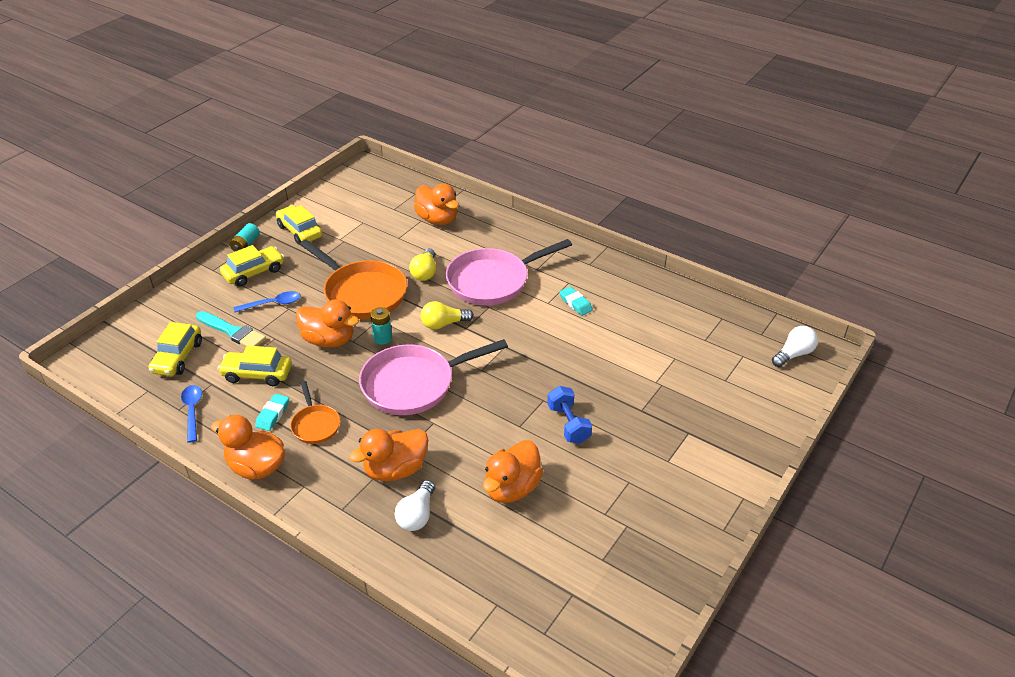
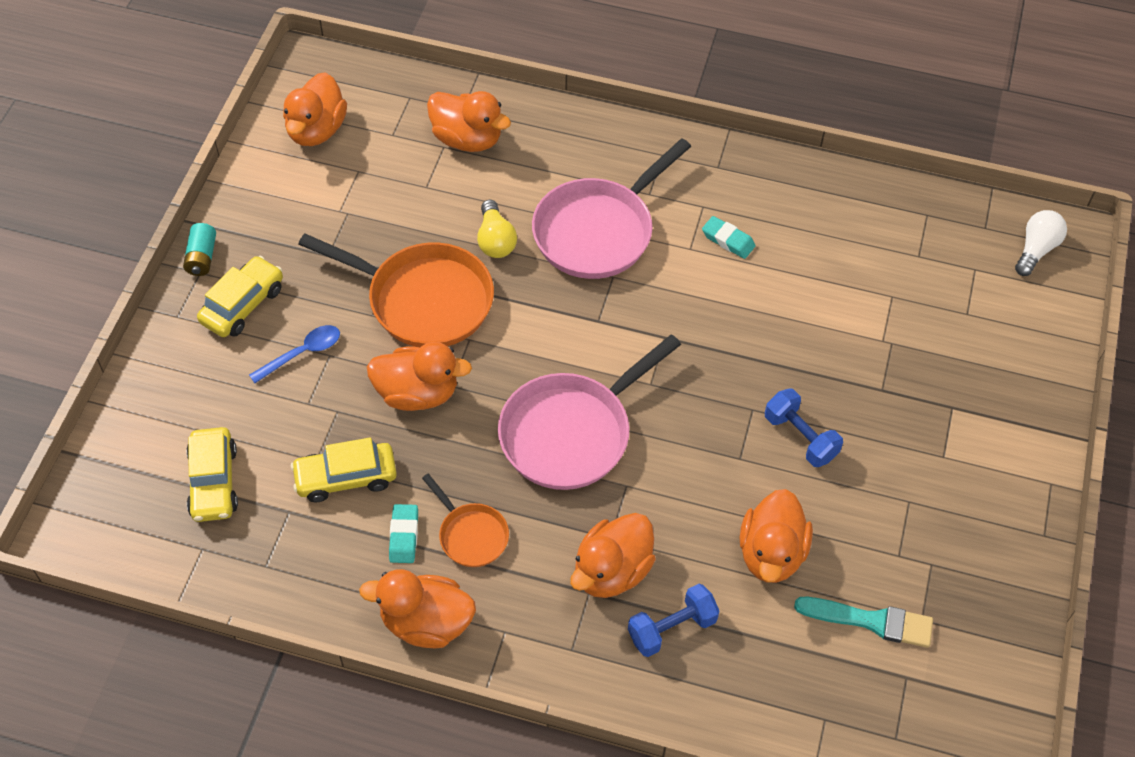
camera: 20 degrees left, 15 degrees up
blue spoon [181,385,202,443] -> none
turquoise brush [196,311,266,346] -> turquoise brush moved to [794,597,933,648]
yellow car [276,205,322,245] -> none
turquoise battery [370,307,392,345] -> none
white light bulb [395,480,435,531] -> blue dumbbell [628,584,720,657]
yellow light bulb [420,301,474,330] -> none
none -> orange duck [283,72,347,146]

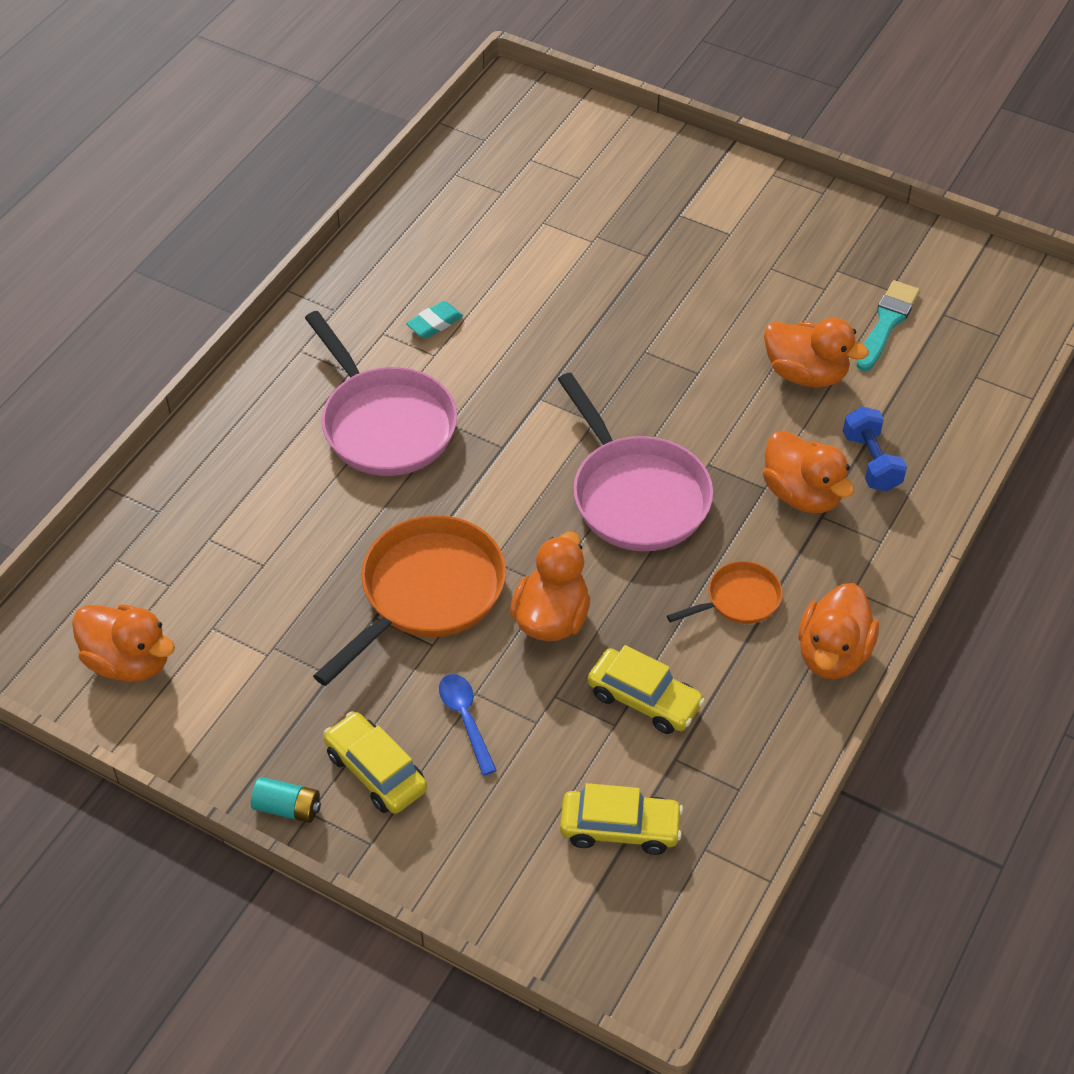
camera: 75 degrees left, 5 degrees down
yellow car [291,437,397,502] -> yellow car turned 60 degrees counterclockwise [588,645,705,734]
turquoise eraser [389,504,418,563] -> none
orange duck [427,91,511,152] -> none
yellow light bulb [477,200,517,258] -> none
blue dumbbell [765,389,843,467] -> none
white light bulb [1015,210,1067,276] -> none

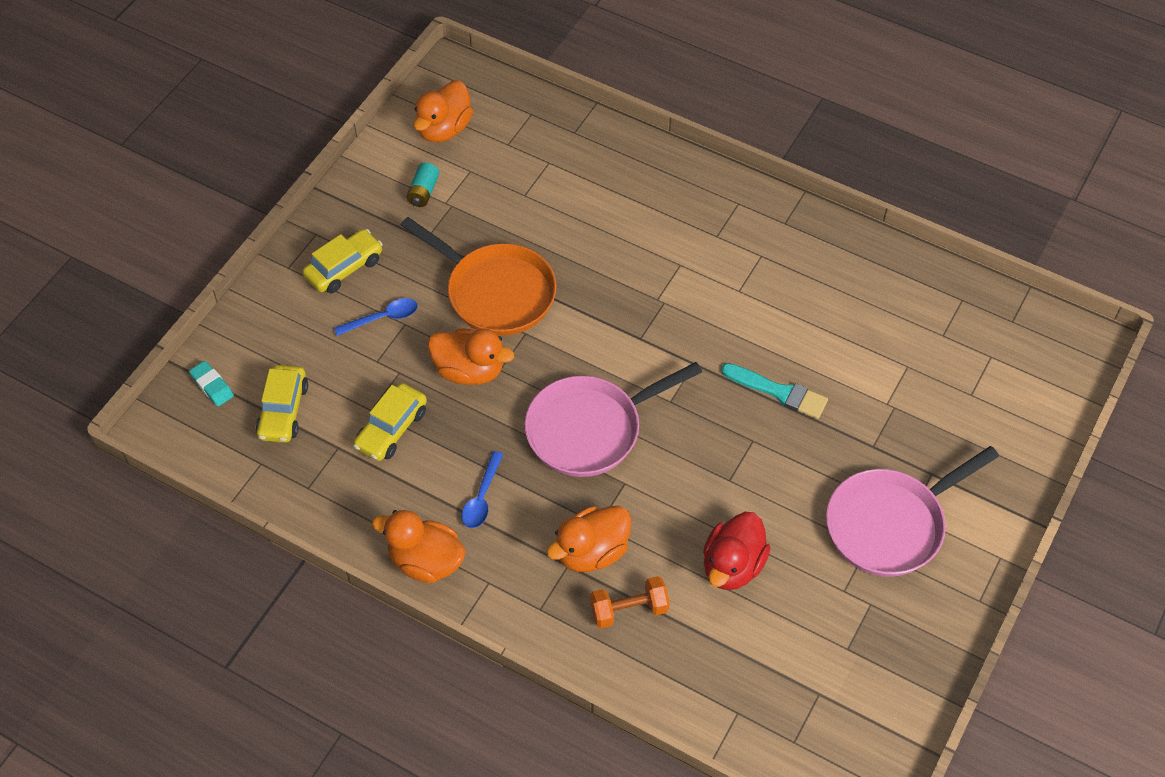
camera: 90 degrees right, 5 degrees up
turquoise battery [251,777,321,823] -> turquoise battery moved to [406,162,439,207]
pink pan [305,311,457,476] -> pink pan moved to [826,446,999,577]
turquoise eraser [406,301,463,339] -> turquoise eraser moved to [189,361,234,406]
orange pan [667,561,783,624] -> blue spoon [462,451,503,528]
orange duck [764,318,869,387] -> red duck [703,512,770,590]
blue dumbbell [843,406,907,491] -> orange dumbbell [590,576,670,628]
turquoise brush [856,280,920,371] -> turquoise brush moved to [721,363,828,419]

